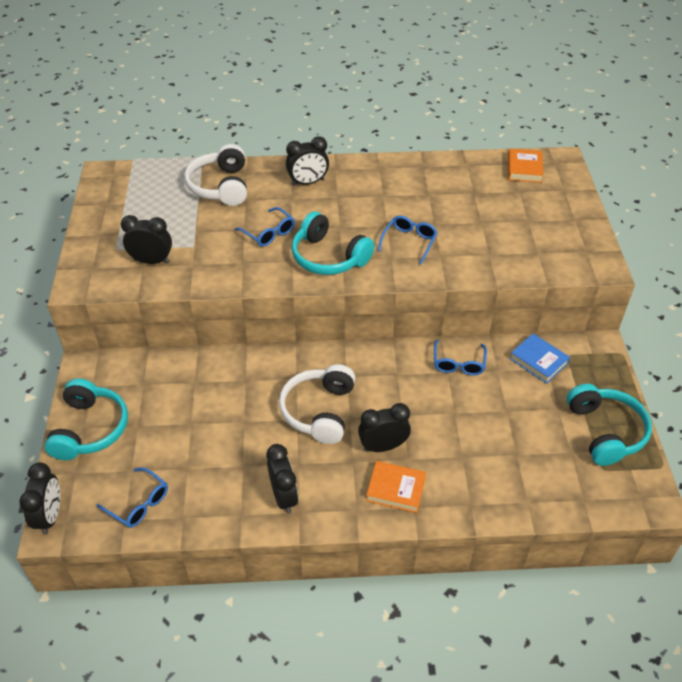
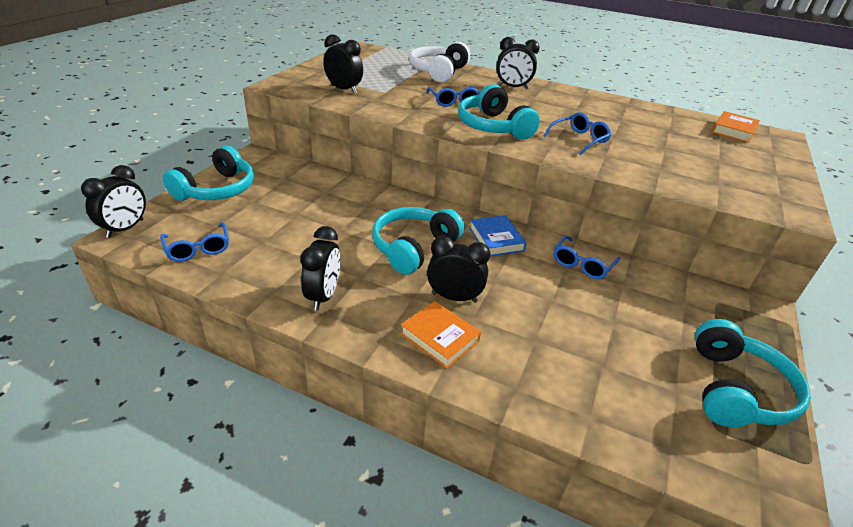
camera: 25 degrees right, 10 degrees down
white headphones [279,364,355,444] -> turquoise headphones [372,207,464,275]
blue book [510,334,570,384] -> blue book moved to [469,215,527,256]

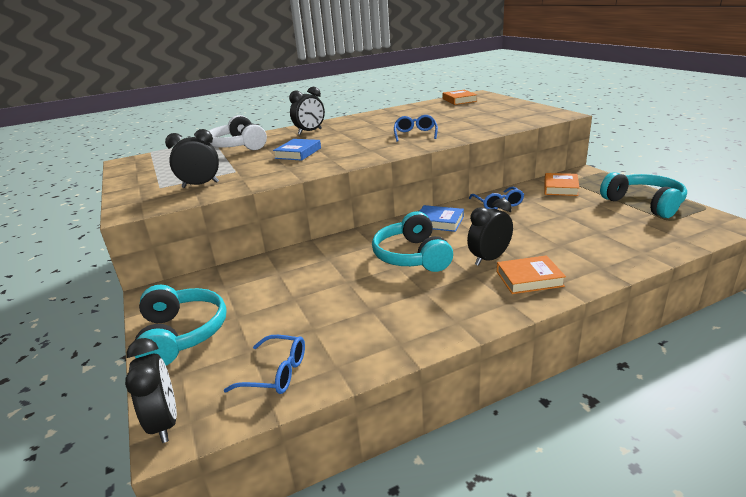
camera: 45 degrees left, 10 degrees down
black clock [300,226,340,310] -> none
blue glasses [427,86,480,107] -> blue book [273,139,321,161]
turquoise headphones [458,84,540,140] -> none
none -> orange book [545,173,580,196]

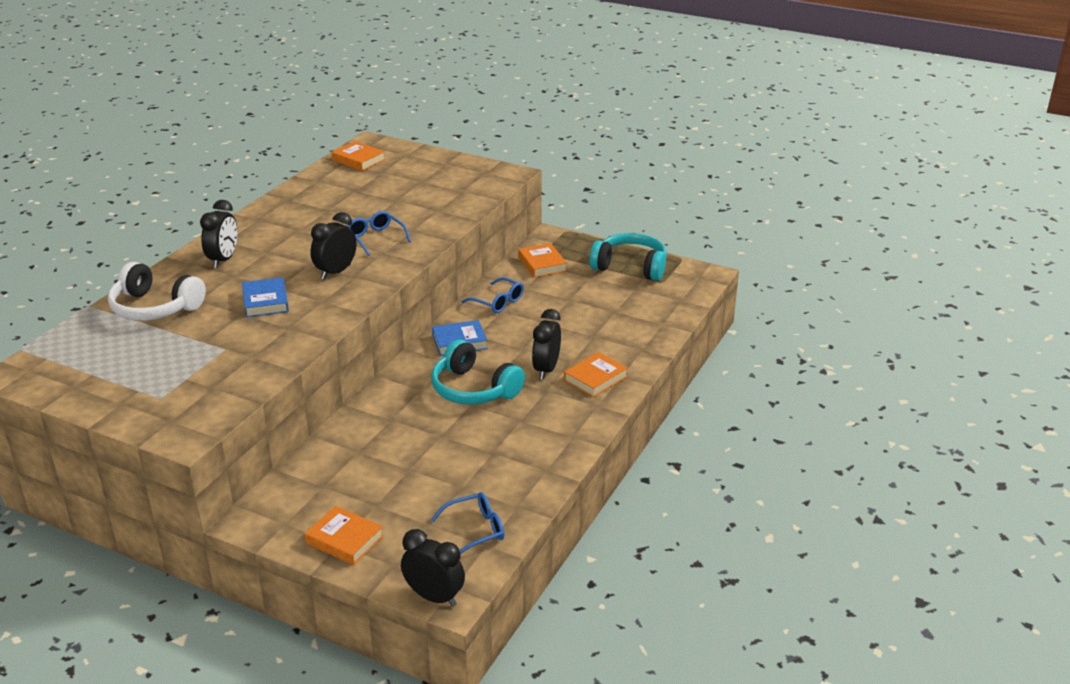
camera: 40 degrees left, 5 degrees up
turquoise headphones [135,284,226,365] -> orange book [305,506,384,565]
black clock [165,129,219,188] -> black clock moved to [310,212,357,280]

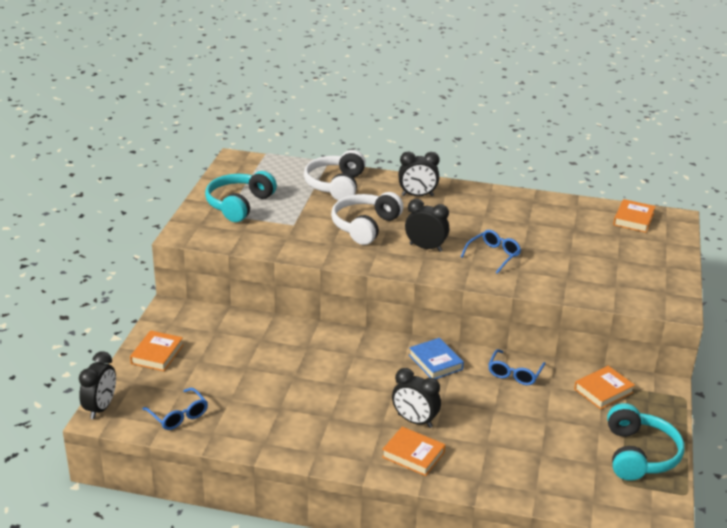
camera: 75 degrees right, 0 degrees up
blue book [242,277,289,318] -> white headphones [331,192,403,245]
turquoise headphones [431,339,525,404] -> turquoise headphones moved to [205,171,277,222]
black clock [532,309,561,380] -> black clock turned 150 degrees counterclockwise [392,368,441,428]

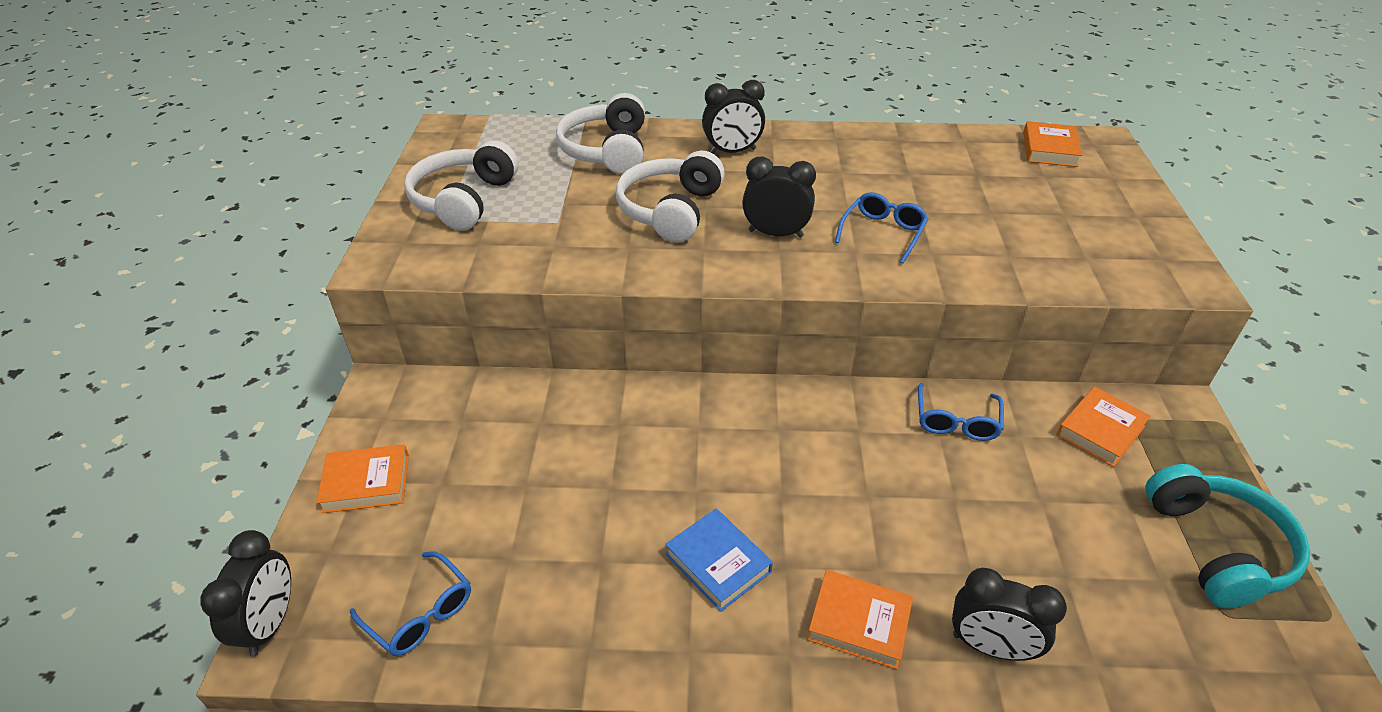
camera: 10 degrees left, 10 degrees up
orange book [130,330,183,371] -> orange book turned 75 degrees clockwise [316,444,409,513]
turquoise headphones [205,171,277,222] -> white headphones [404,140,518,231]
black clock [392,368,441,428] -> black clock moved to [952,568,1067,661]
blue book [409,338,464,379] -> blue book moved to [665,509,773,612]

